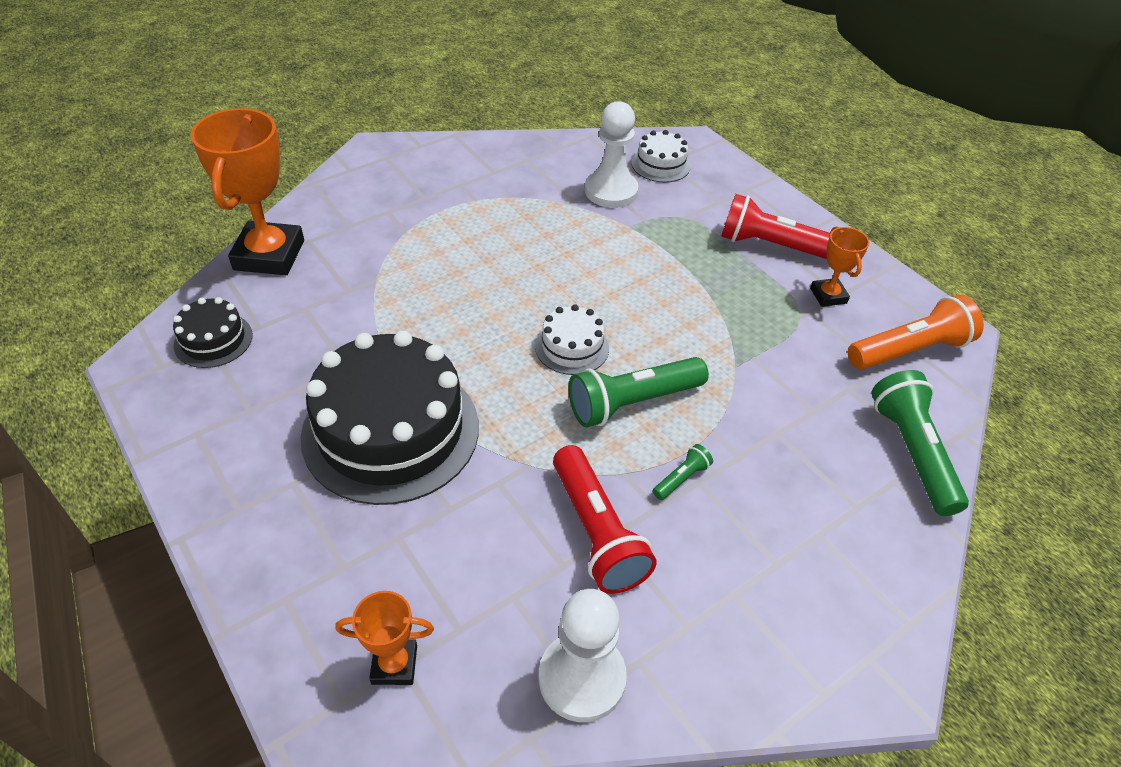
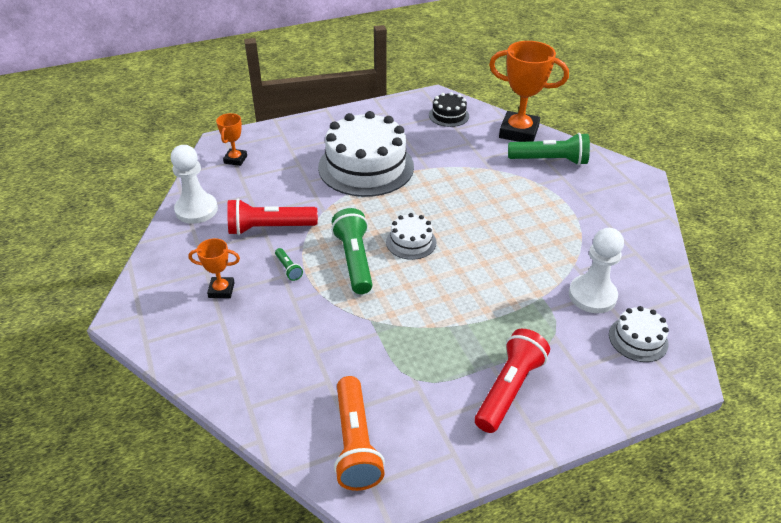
camera: 105 degrees right, 5 degrees down
black cake [301,331,479,505] -> white cake [318,111,414,197]
orange trophy [810,226,870,307] -> orange trophy moved to [189,238,240,298]
green flashlight [872,370,969,516] -> green flashlight moved to [508,133,590,165]

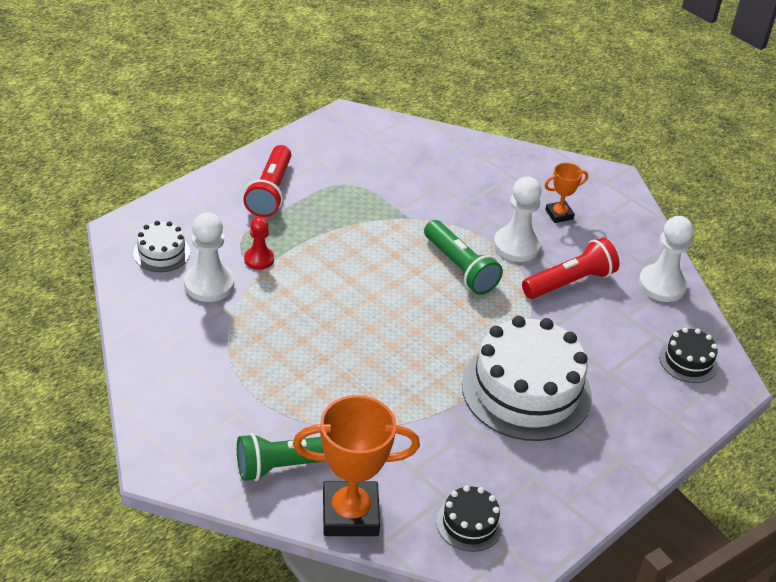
camera: 155 degrees right, 0 degrees up
orange trophy [216,113,247,166] -> black cake [659,328,718,383]
green flashlight [275,248,303,281] -> white pawn [493,176,542,262]
orange flashlight [334,376,385,491] -> none
white cake [386,213,436,260] -> none
none -> red pawn [244,217,274,270]

